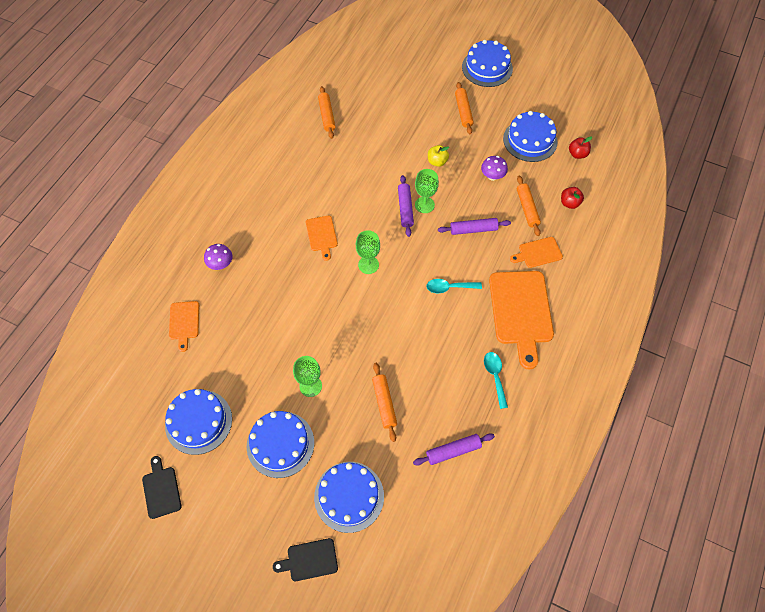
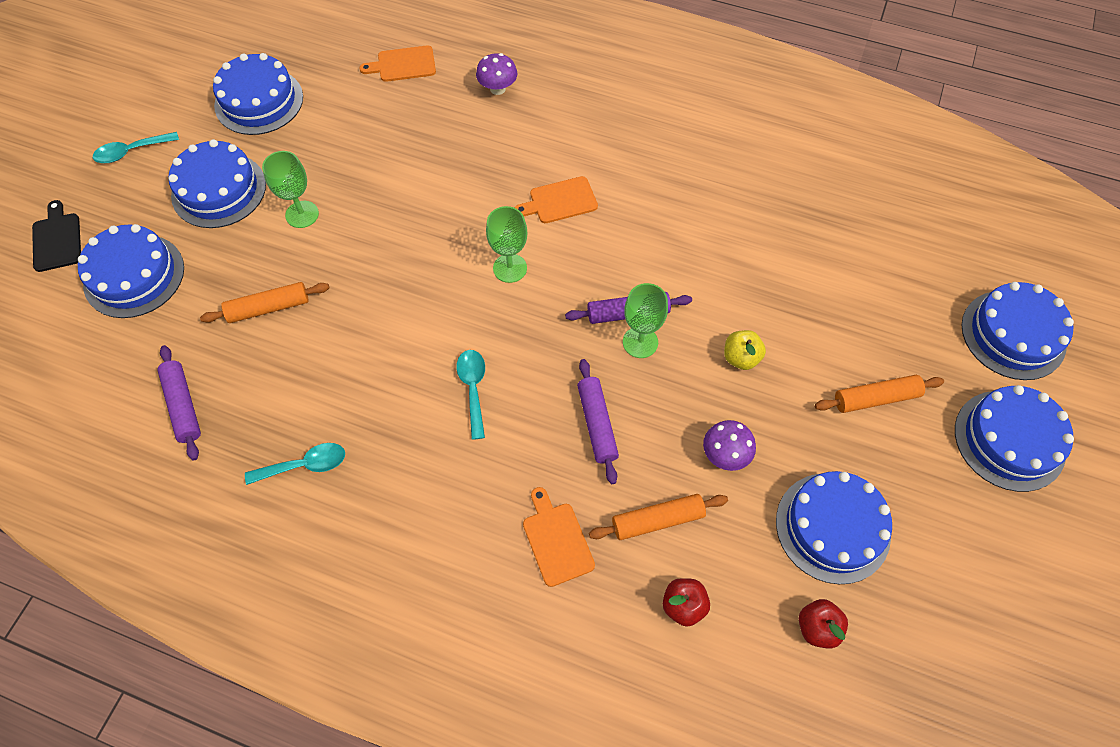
camera: 85 degrees right, 0 degrees up
black cutting board [142,456,181,519] -> none
orange rolling pin [318,86,335,139] -> none
orange cutting board [489,271,554,370] -> none
none -> turquoise spoon [93,132,179,163]
none -> blue cake [961,282,1074,380]

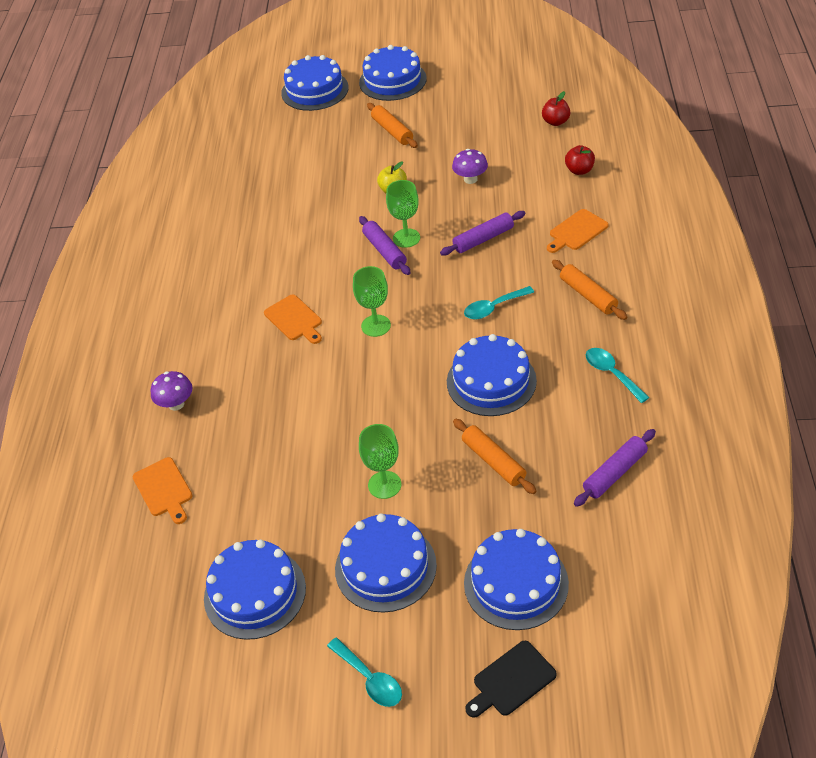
camera: 105 degrees left, 15 degrees down
orange rolling pin [589,494,728,540] -> orange rolling pin moved to [552,260,627,320]
blue cake [776,471,892,584] -> blue cake moved to [447,334,537,416]

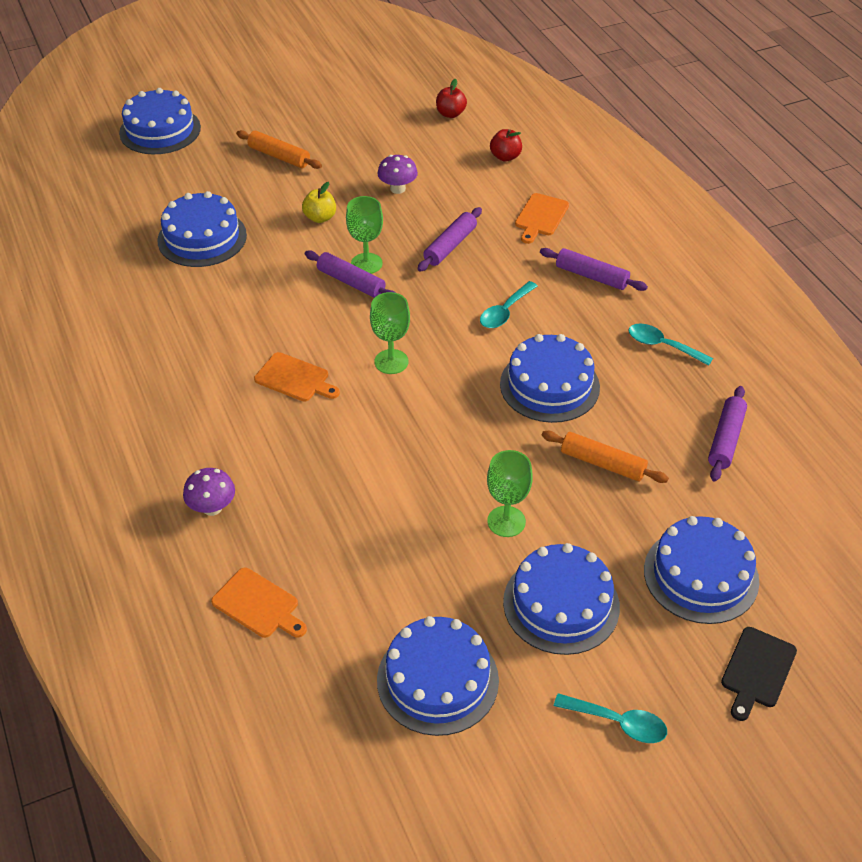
camera: 30 degrees left, 0 degrees up
blue cake [359,45,427,101] -> blue cake moved to [157,191,247,267]
orange rolling pin [552,260,627,320] -> purple rolling pin [540,248,648,291]

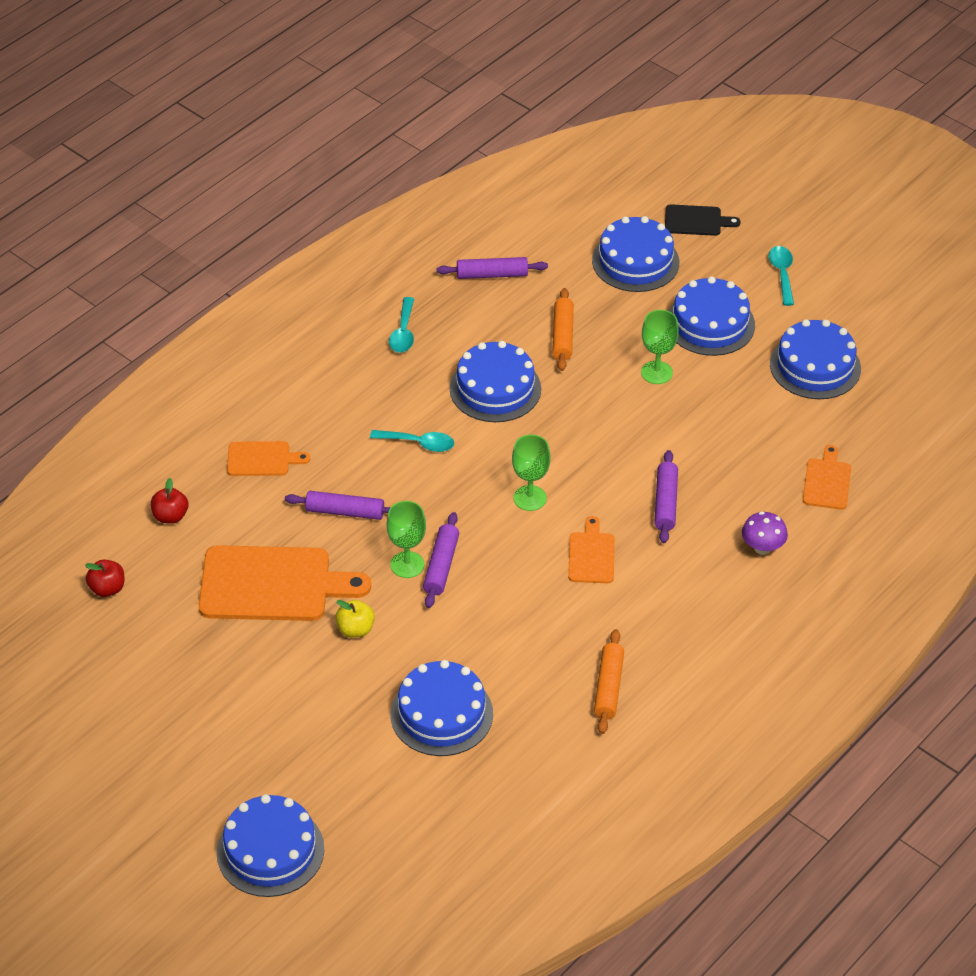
camera: 115 degrees left, 0 degrees up
orange rolling pin [236,130,322,169] -> orange rolling pin moved to [594,629,624,734]
purple mushroom [377,155,418,194] -> orange cutting board [198,545,371,621]
purple rolling pin [540,248,648,291] -> purple rolling pin moved to [654,450,678,543]

